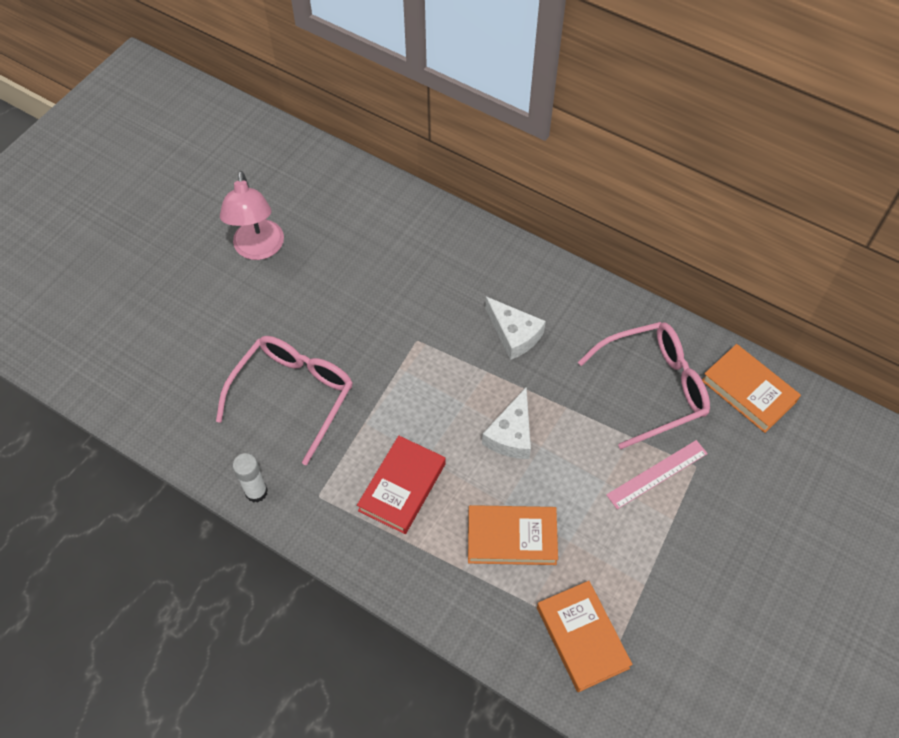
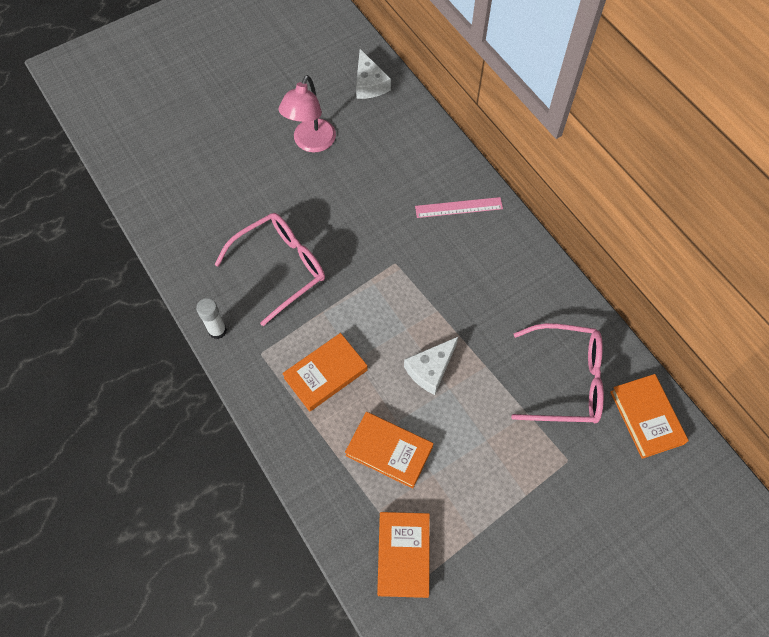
camera: 25 degrees right, 5 degrees up
red book [357,436,445,534] -> orange book [282,333,368,412]
white cheese [485,297,546,360] -> white cheese moved to [356,49,391,99]
pink ruler [606,440,708,509] -> pink ruler moved to [415,197,503,218]

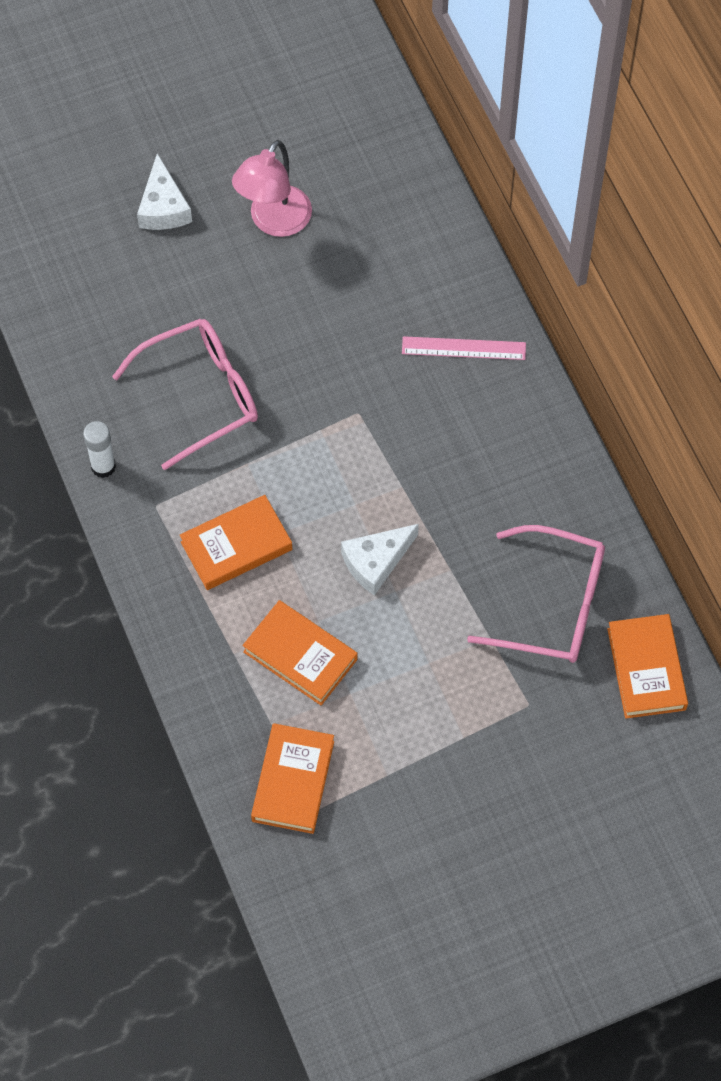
camera: 10 degrees right, 0 degrees up
white cheese [356,49,391,99] -> white cheese moved to [137,153,192,230]

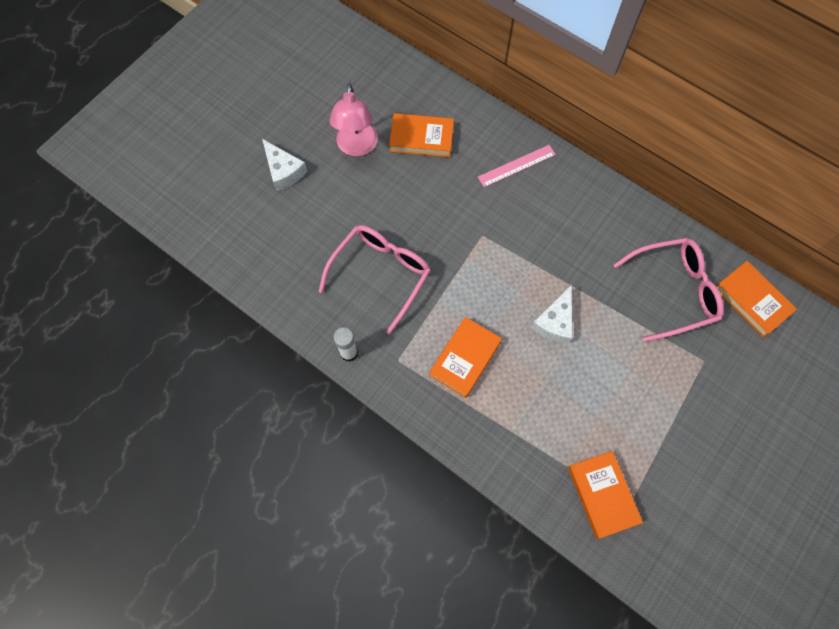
camera: 30 degrees left, 5 degrees up
orange book [242,600,357,705] -> orange book moved to [389,113,454,157]

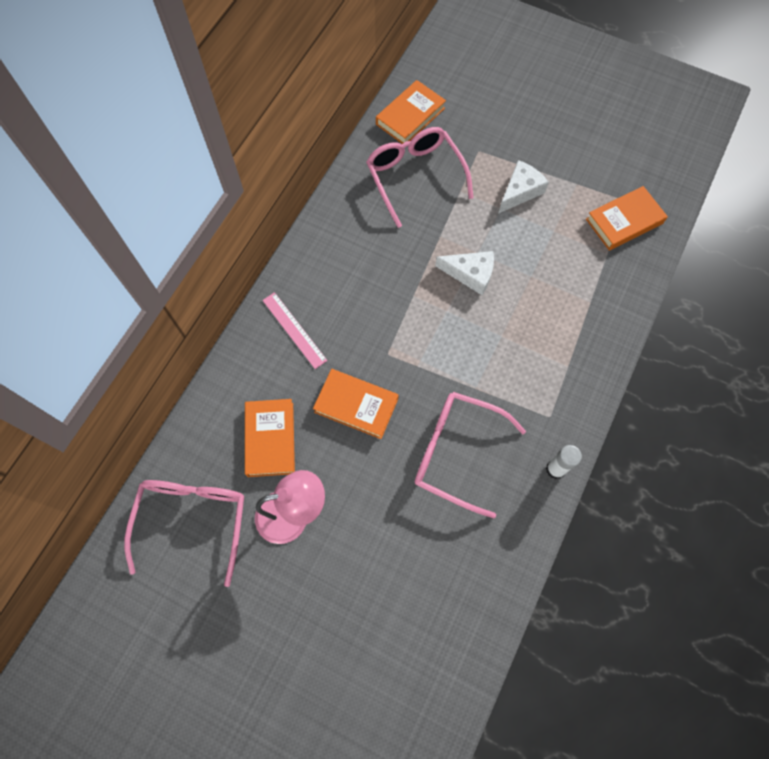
camera: 100 degrees left, 0 degrees up
white cheese [262,139,307,191] -> white cheese moved to [498,160,549,214]
orange book [429,317,502,398] -> orange book moved to [313,369,399,439]
none -> pink glasses [124,480,244,587]

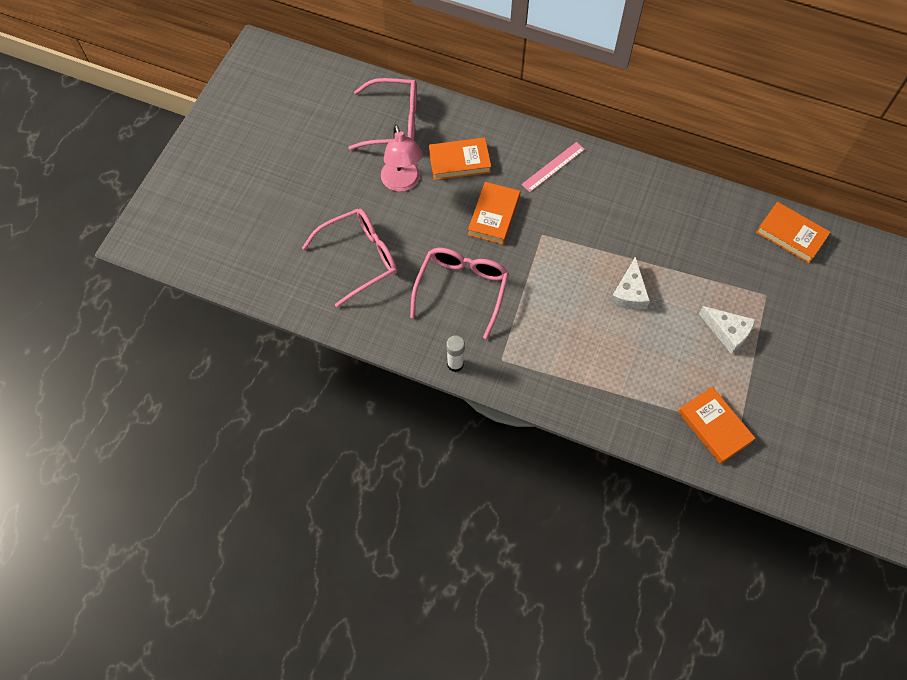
camera: 85 degrees right, 5 degrees down
pink glasses [366,127,474,228] -> pink glasses moved to [302,209,397,307]

